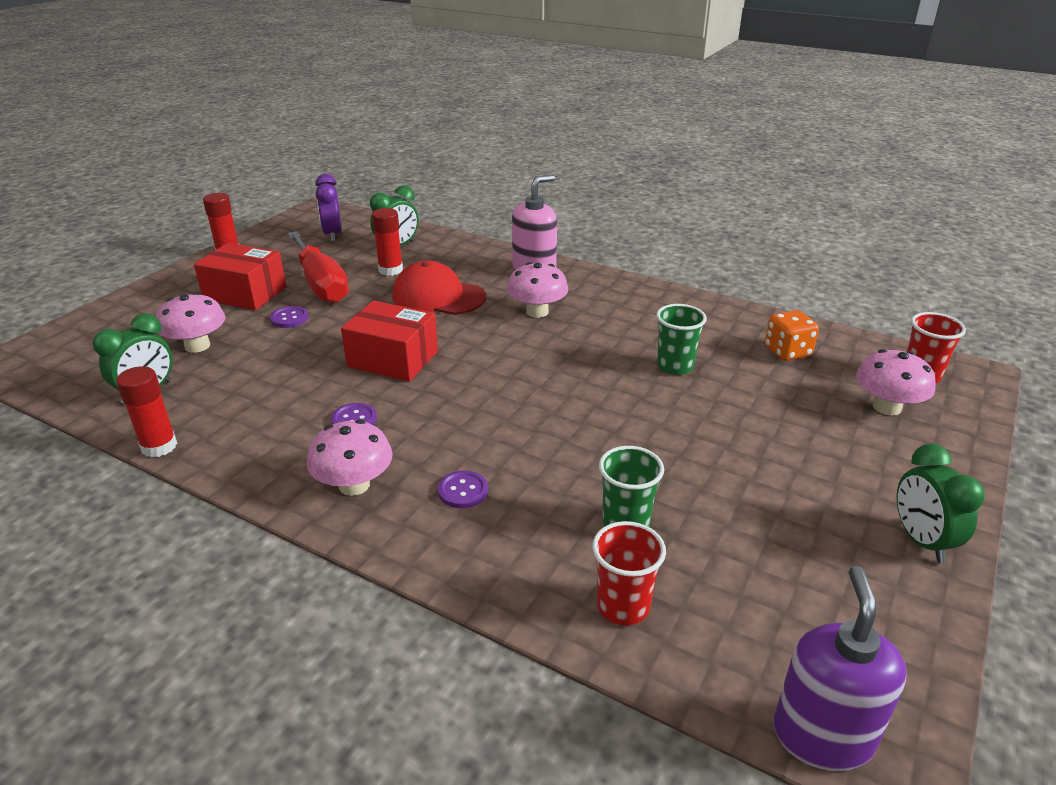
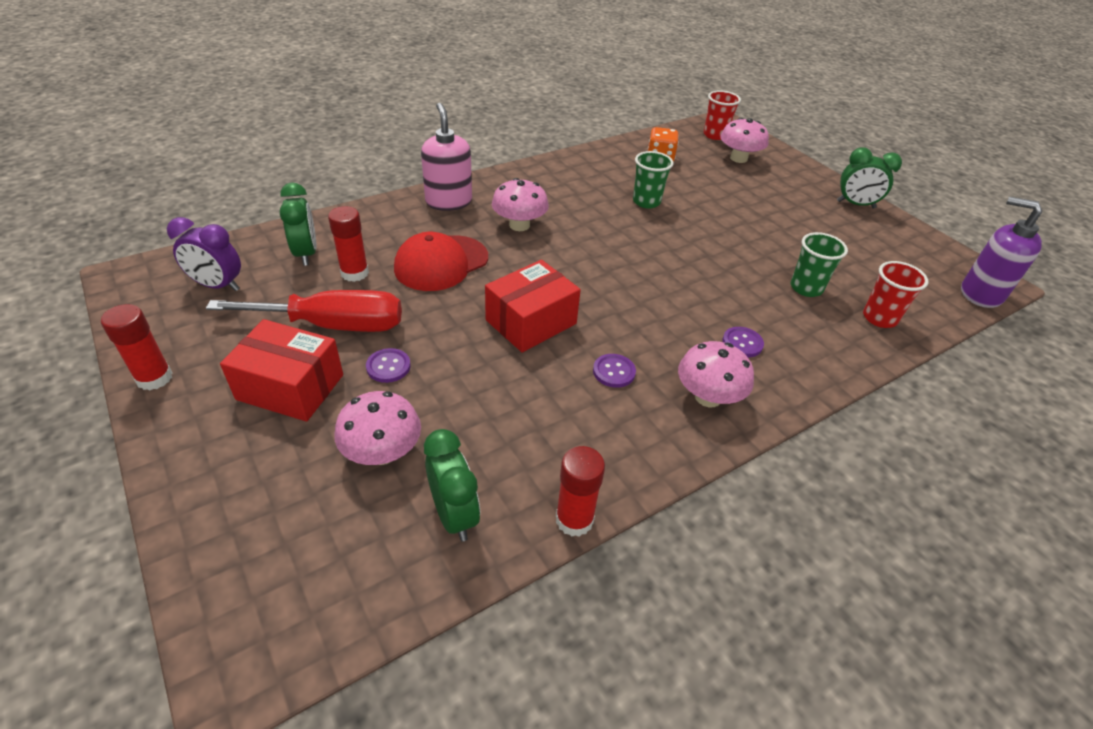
camera: 65 degrees left, 10 degrees up
red box [194,243,286,310] -> red box turned 60 degrees clockwise [220,319,343,422]

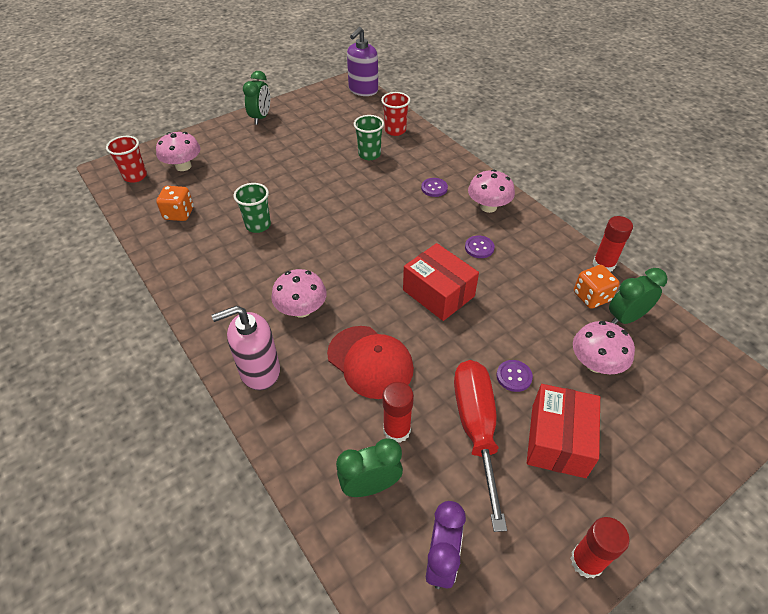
camera: 90 degrees left, 5 degrees up
none -> orange dice [574,265,620,309]

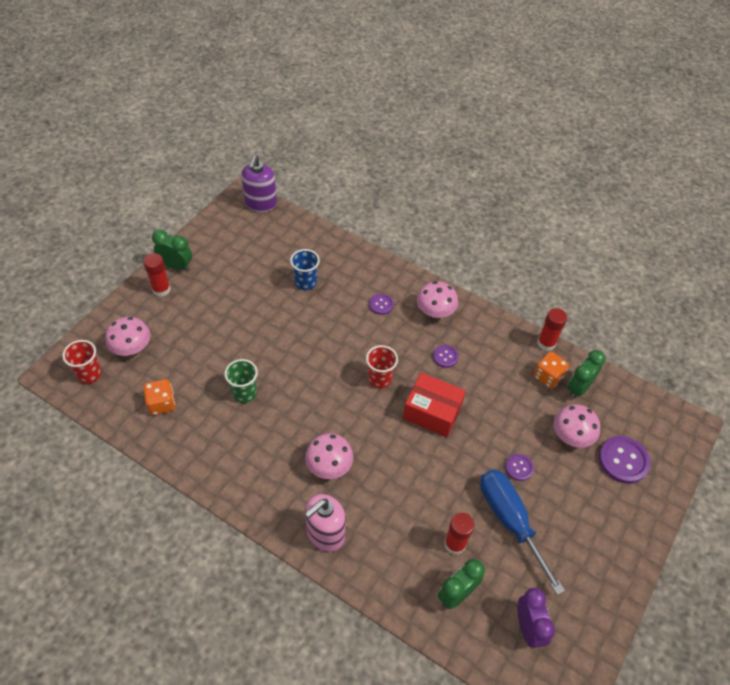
camera: 25 degrees left, 5 degrees up
green clock [243,71,270,125] -> green clock turned 60 degrees counterclockwise [152,230,192,271]
red cap [327,326,414,399] -> none
green cup [354,115,384,160] -> blue cup [290,249,320,290]
red cup [381,92,410,136] -> red cup moved to [366,345,398,388]
red screwdriver [454,360,507,532] -> blue screwdriver [480,469,565,595]
red box [527,384,600,478] -> none
red glue stick [570,517,630,579] -> red glue stick moved to [143,253,171,297]
none -> purple button [599,436,650,484]

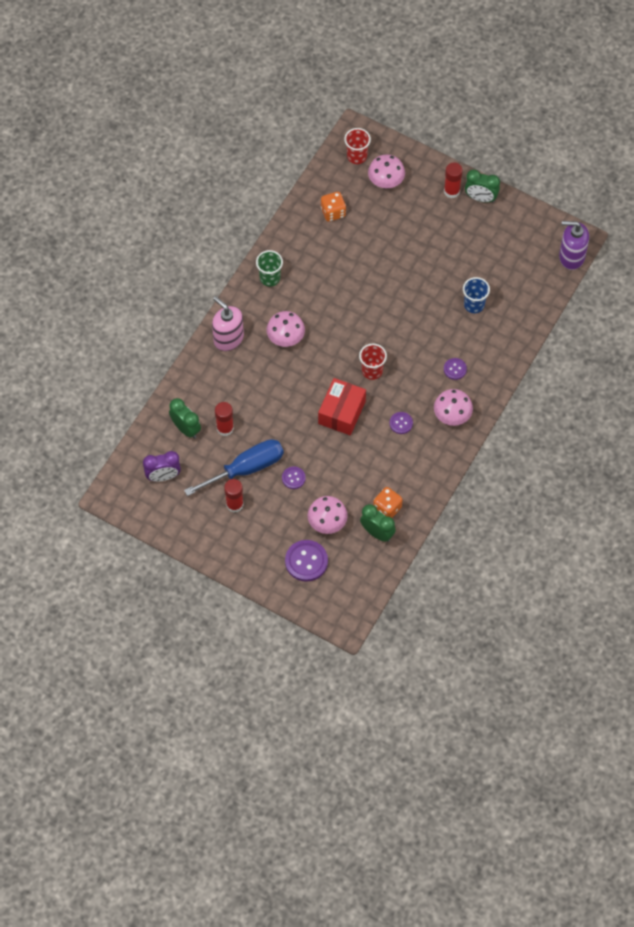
camera: 90 degrees right, 10 degrees up
green clock [152,230,192,271] -> green clock turned 90 degrees clockwise [465,170,500,203]
green cup [224,359,258,403] -> green cup moved to [256,250,283,286]
red glue stick [537,308,567,351] -> red glue stick moved to [224,479,244,513]

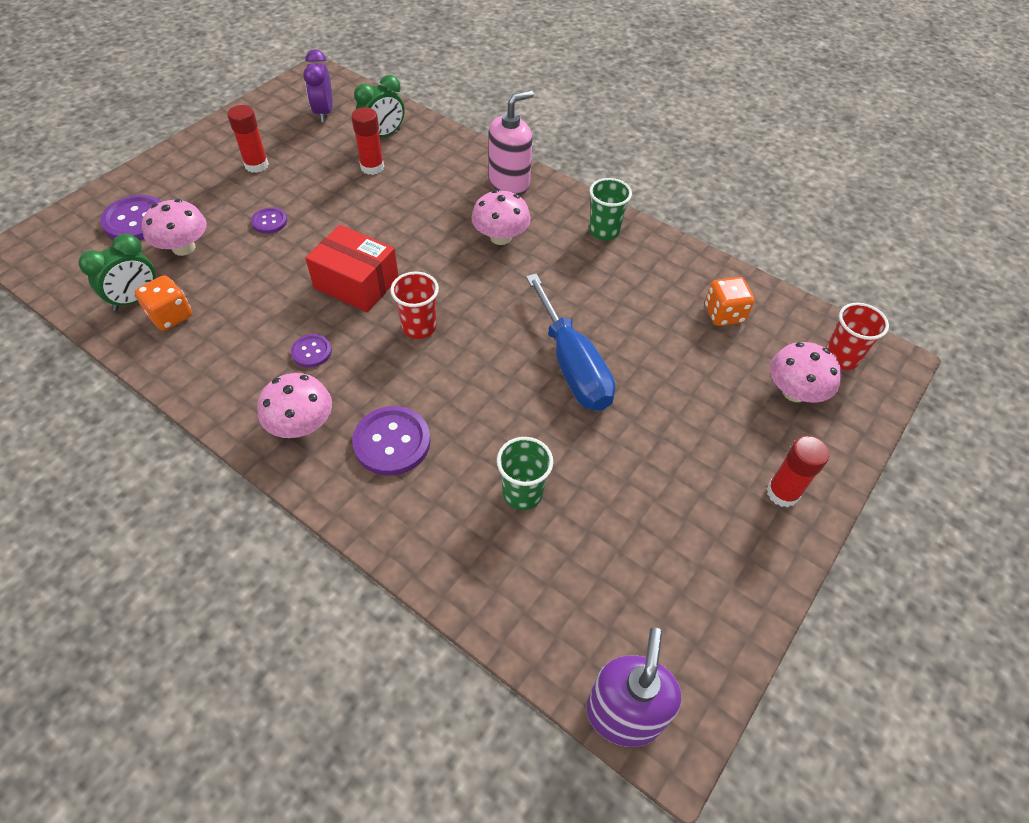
camera: 95 degrees right, 10 degrees down
blue screwdriver [184,439,284,496] -> blue screwdriver moved to [526,274,615,411]
purple button [444,358,467,380] -> purple button [352,406,431,476], size x1.78
blue cup [463,277,490,313] -> green cup [497,437,553,510]
green clock [465,170,500,203] -> none

